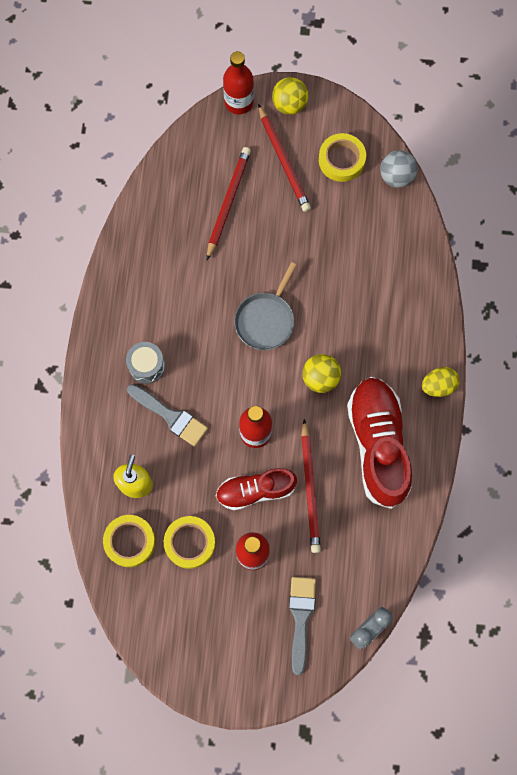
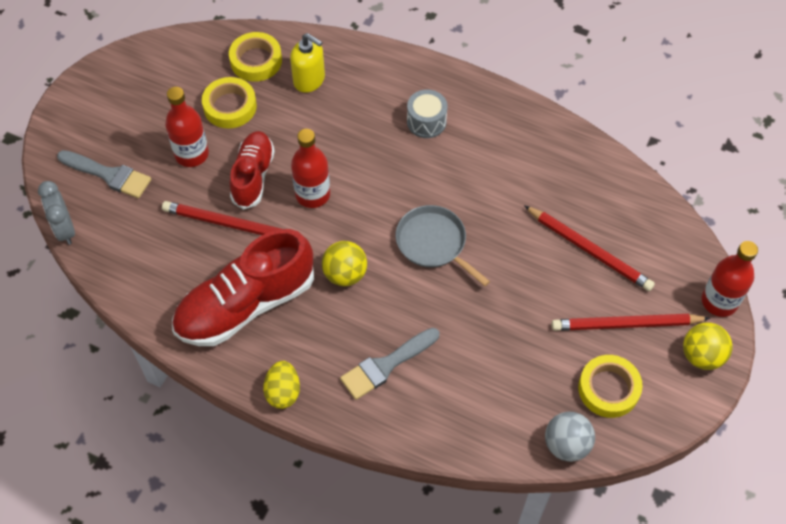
camera: 110 degrees right, 15 degrees down
grey brush [127,384,208,447] -> grey brush moved to [340,328,440,400]
red shoe [347,377,412,509] -> red shoe turned 135 degrees clockwise [172,229,314,346]

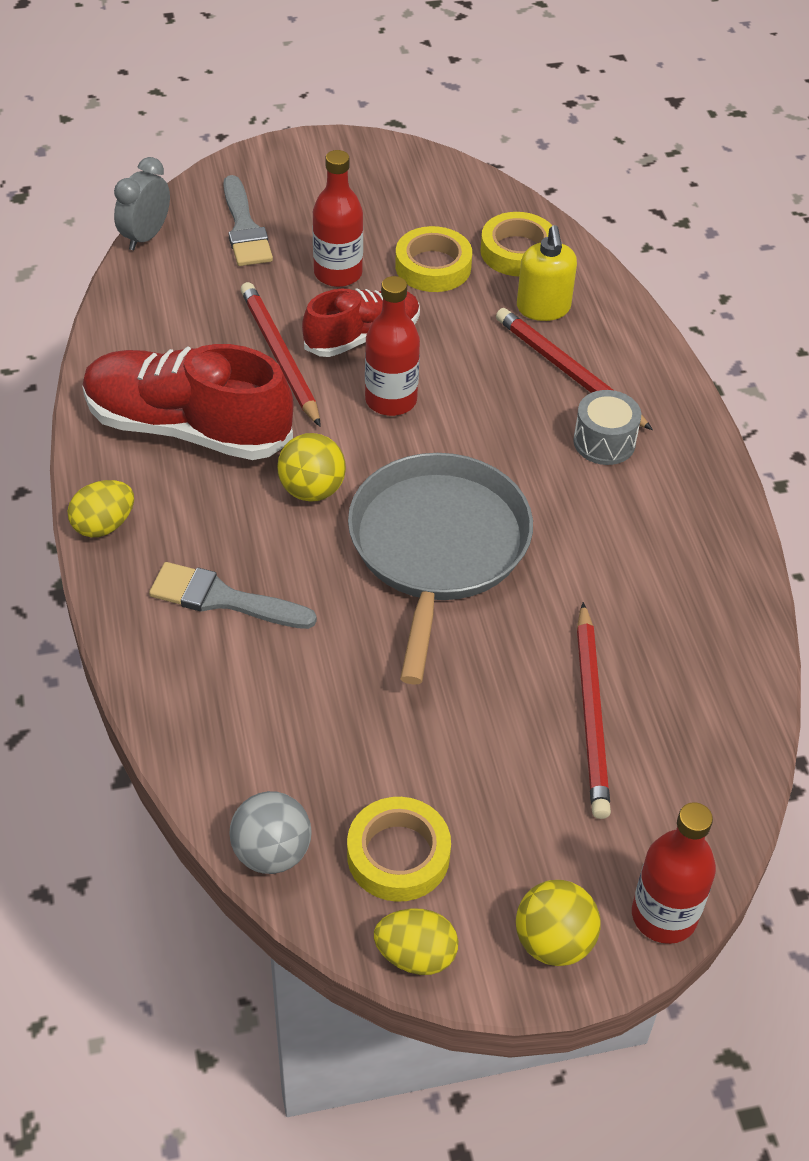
camera: 50 degrees right, 10 degrees down
grey pan [395,205,490,286] -> grey pan [348,453,533,685], size x1.67
red pencil [552,314,710,331] -> red pencil moved to [496,308,653,430]
none -> yellow egg [374,908,458,975]

